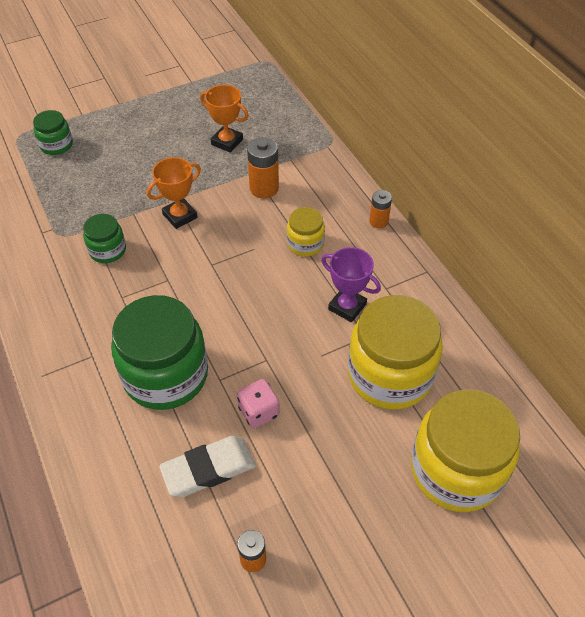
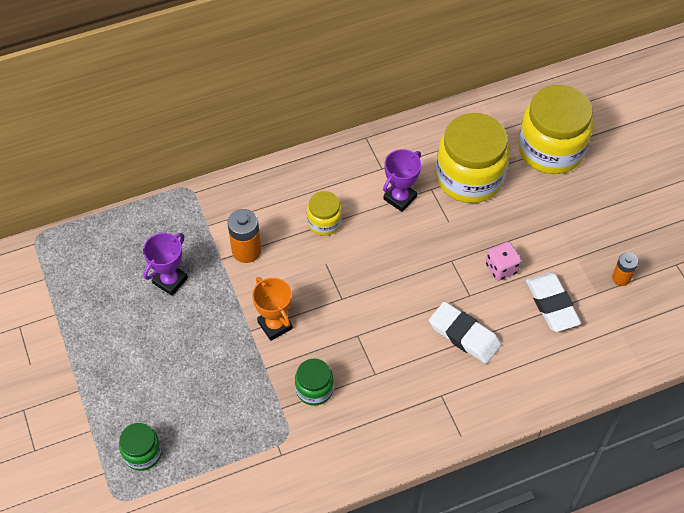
camera: 85 degrees left, 5 degrees up
green jar [111,295,208,410] -> white eraser [429,302,501,364]
orange trophy [200,85,249,153] -> purple trophy [143,233,188,296]
orange battery [369,190,392,228] -> none

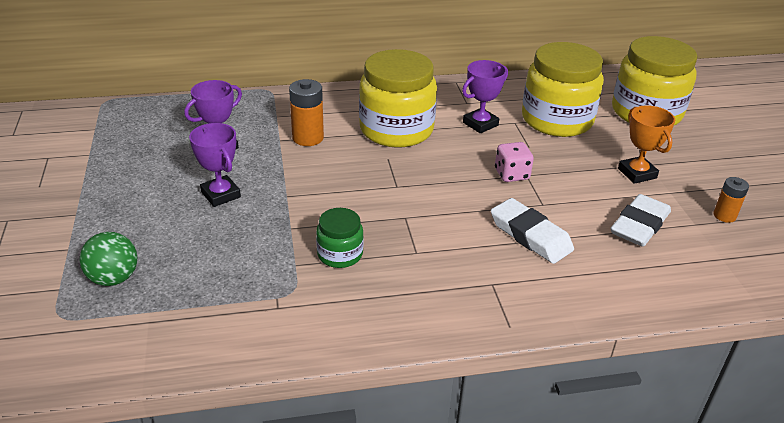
camera: 10 degrees right, 20 degrees down
green jar [119,423,162,471] -> green ball [80,232,137,286]
orange trophy [252,277,293,341] -> orange trophy moved to [618,105,675,184]
yellow jar [307,191,342,236] -> yellow jar [359,49,437,148], size x2.03
pink dice [486,242,521,281] -> pink dice moved to [495,142,534,182]
white eraser [526,272,581,332] -> white eraser turned 45 degrees clockwise [610,194,671,247]
none -> purple trophy [189,123,241,207]

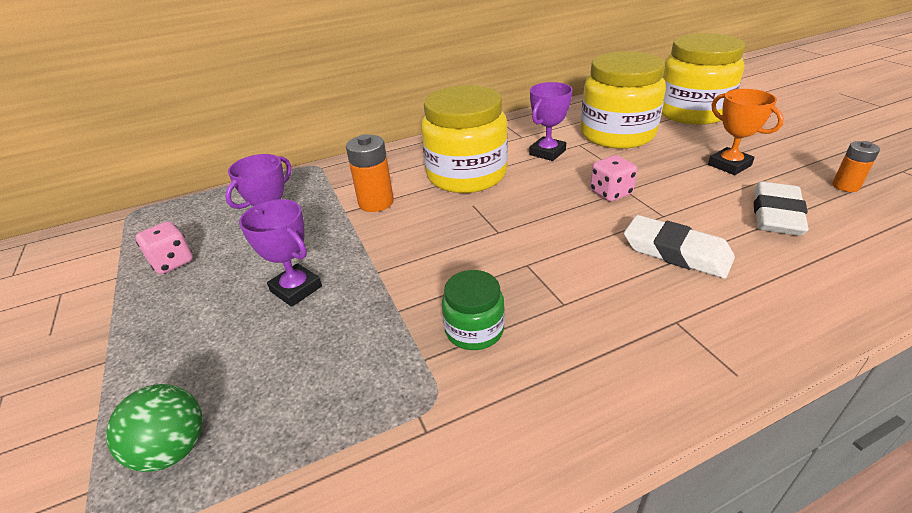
camera: 10 degrees left, 0 degrees up
none -> pink dice [135,221,193,274]

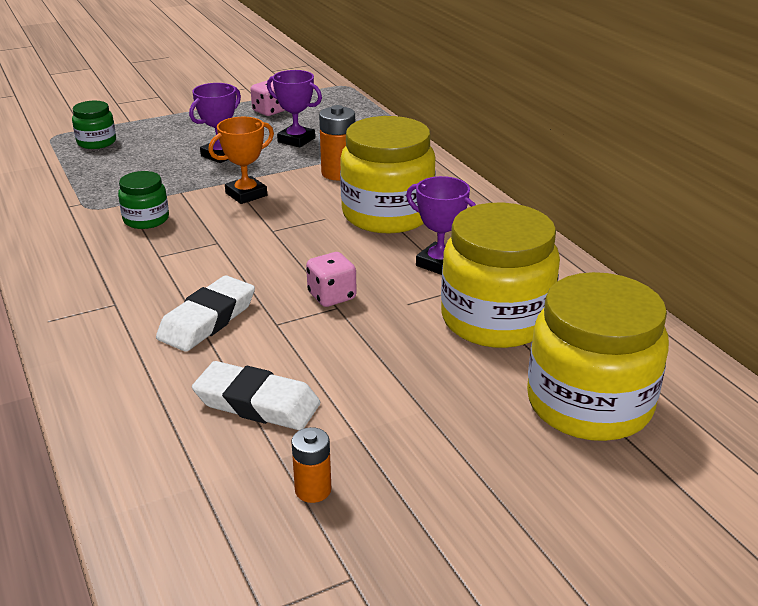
camera: 85 degrees right, 5 degrees down
green ball [106,384,203,472] -> green jar [72,101,116,149]
orange trophy [708,89,784,175] -> orange trophy moved to [208,117,274,204]

